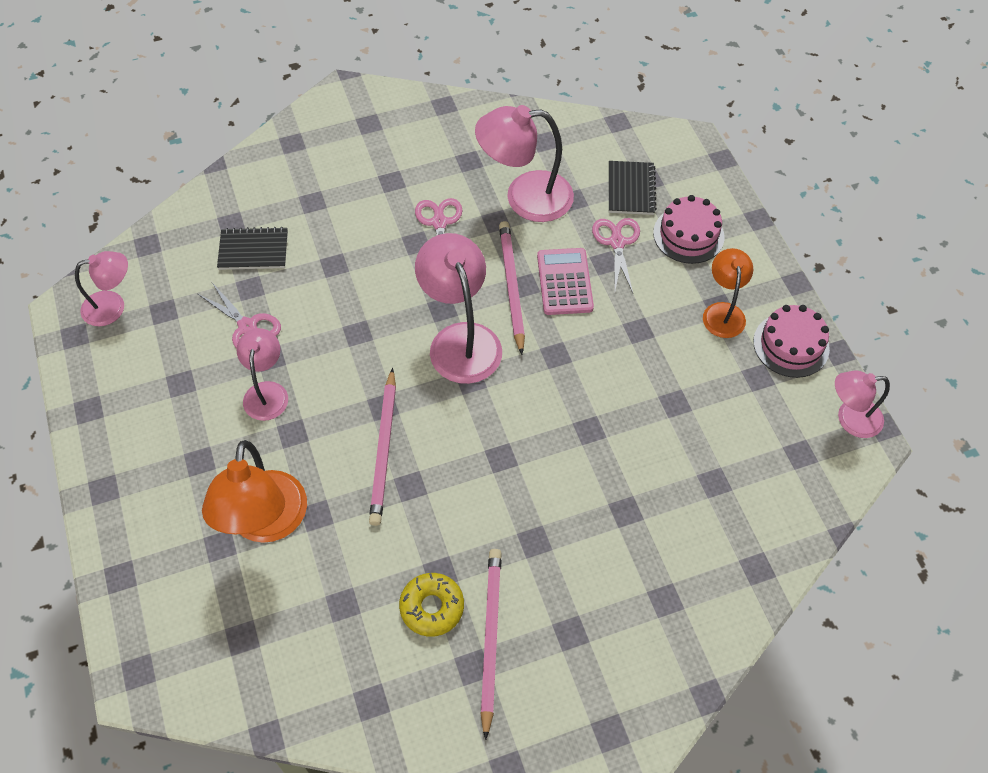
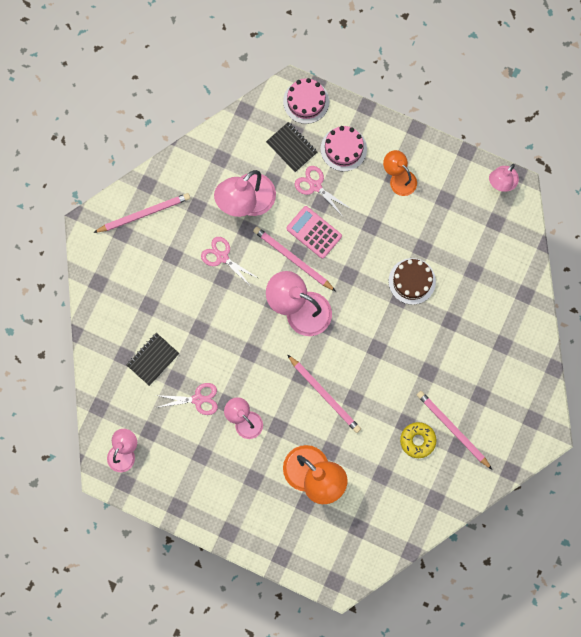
camera: 45 degrees left, 20 degrees up
pink cake [753,305,830,378] -> pink cake moved to [283,78,329,124]
none -> pink pencil [93,193,190,233]
none -> brown cake [389,258,436,305]

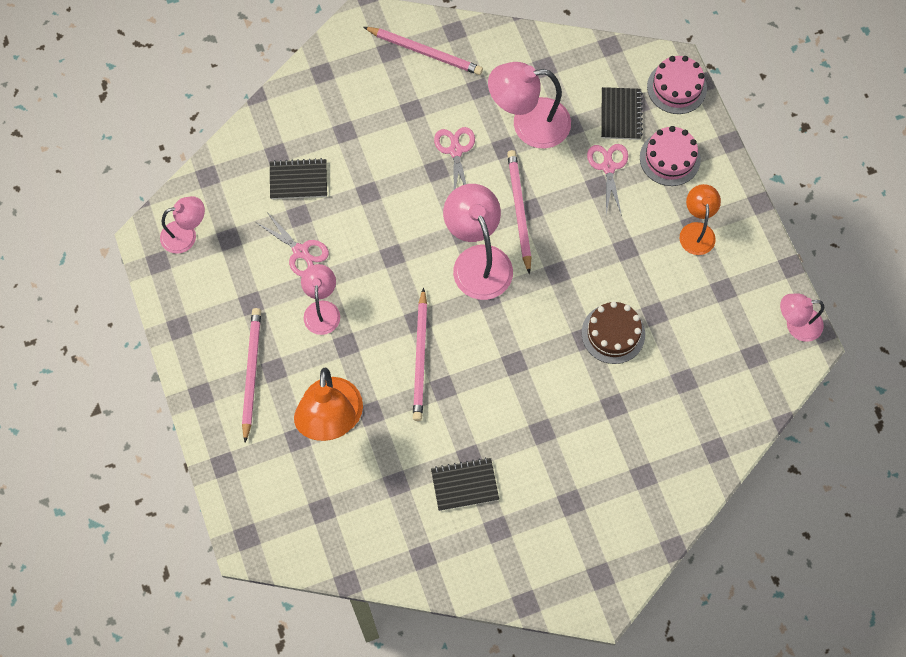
camera: 45 degrees right, 10 degrees down
pink calculator [286,206,342,259] -> none
yellow donut [400,422,437,458] -> black notebook [431,457,499,511]
pink pencil [417,391,492,469] -> pink pencil moved to [242,308,261,443]

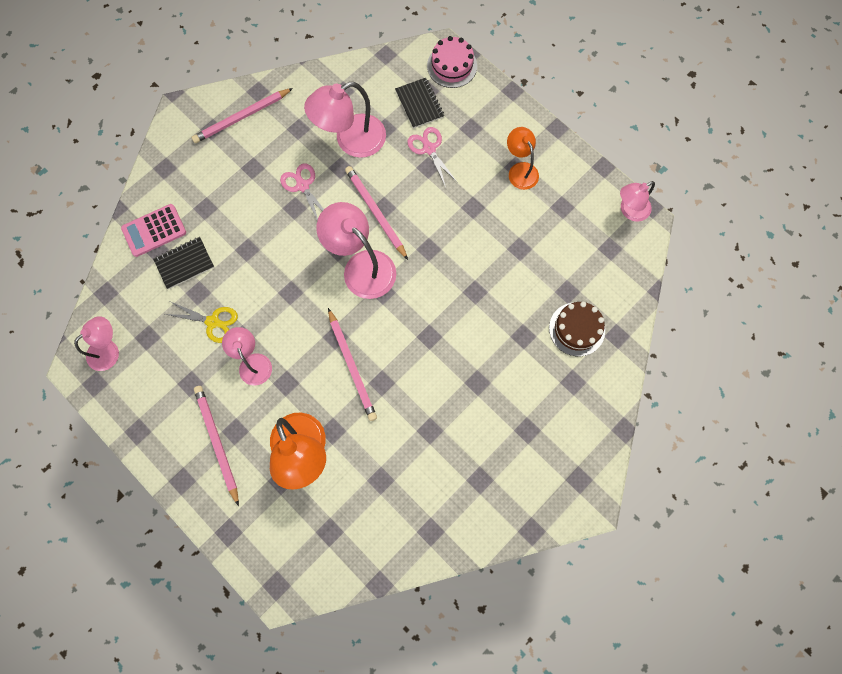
camera: 25 degrees left, 5 degrees up
pink scissors [257,212,329,277] -> yellow scissors [165,302,238,343]
pink pencil [363,27,483,75] -> pink pencil turned 150 degrees clockwise [191,88,293,143]
black notebook [431,457,499,511] -> none
brown cake [582,301,645,364] -> brown cake moved to [549,302,605,356]
pink cake [640,126,701,186] -> none
none -> pink calculator [121,204,186,257]

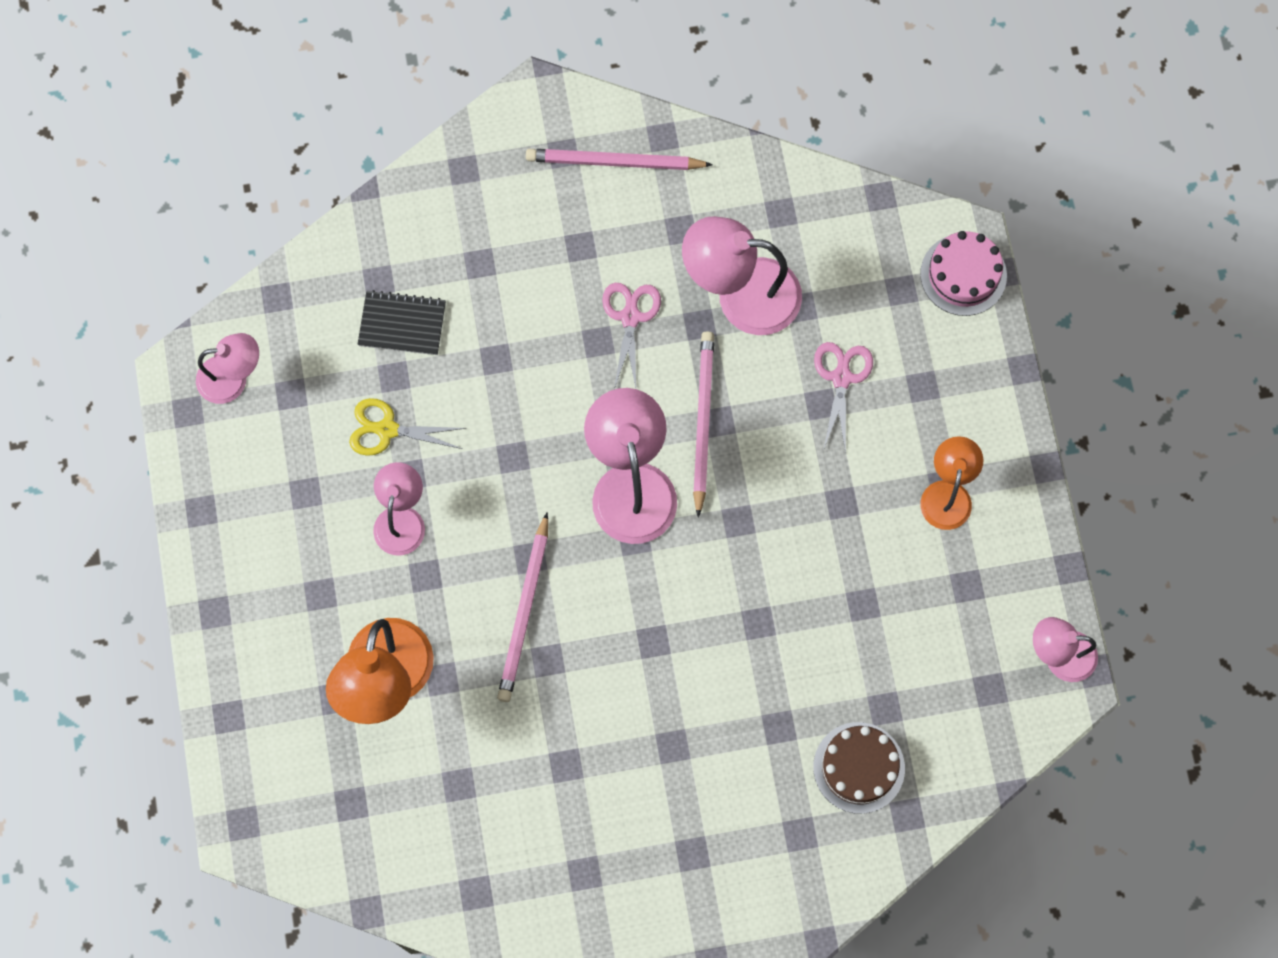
camera: 35 degrees right, 0 degrees up
pink calculator [121,204,186,257] -> none
yellow scissors [165,302,238,343] -> yellow scissors turned 135 degrees clockwise [349,398,467,456]
pink pencil [194,386,239,506] -> none
black notebook [395,78,444,129] -> none

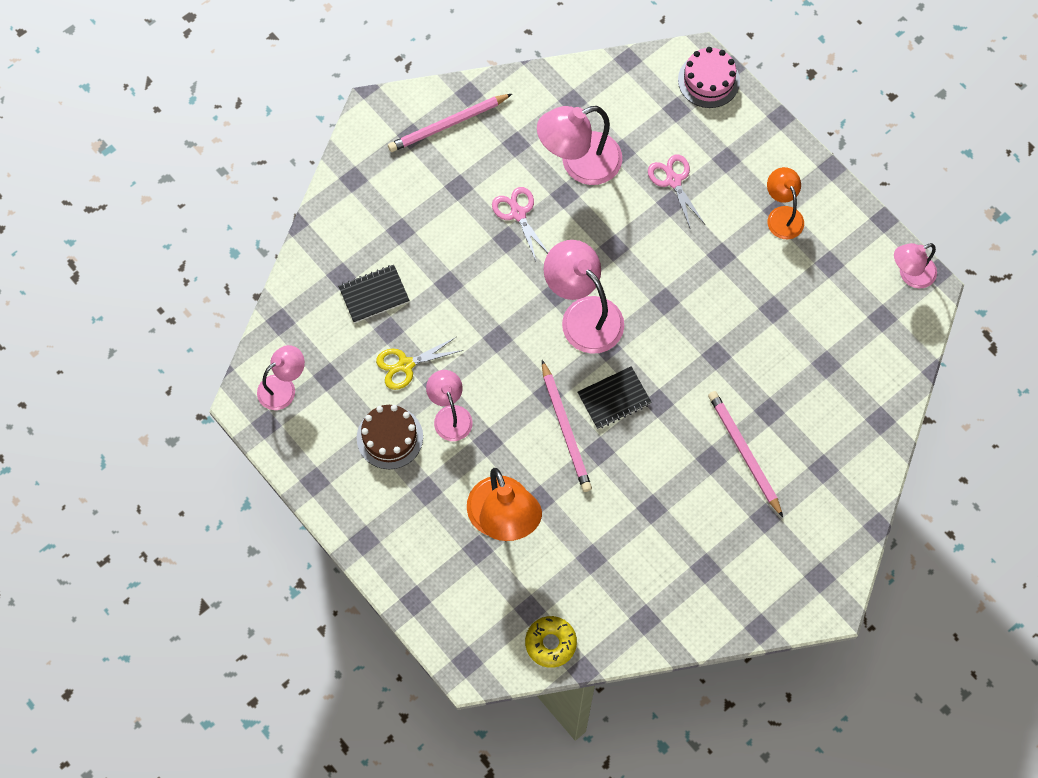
camera: 30 degrees left, 5 degrees down
pink pencil [693,331,714,518] -> pink pencil moved to [708,391,783,517]
brown cake [813,722,905,814] -> brown cake moved to [357,405,423,469]
none -> yellow donut [525,616,577,668]
none -> black notebook [578,366,652,429]

